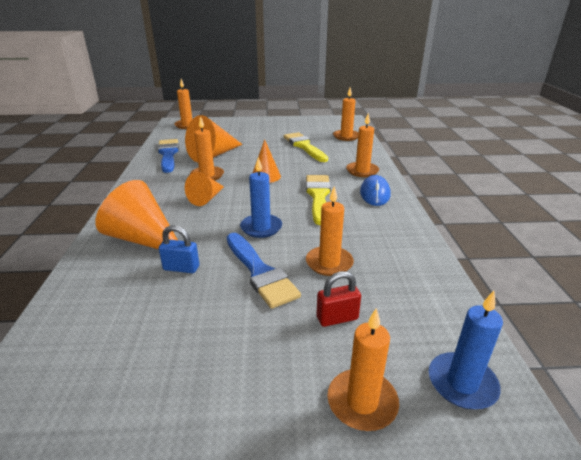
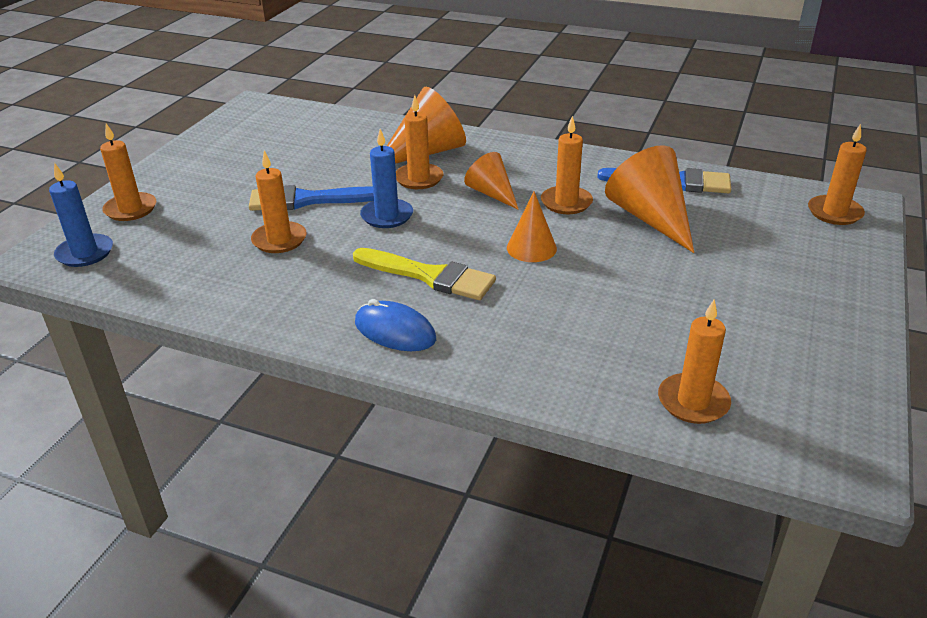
camera: 115 degrees right, 5 degrees up
blue padlock [159,225,199,273] -> none
yellow brush [284,132,328,162] -> none
red padlock [316,271,361,327] -> none
orange candle [346,113,379,177] -> orange candle moved to [396,95,443,189]

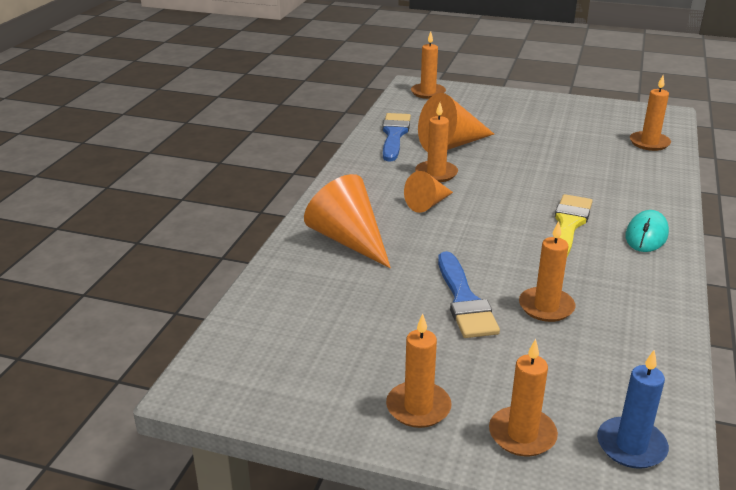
camera: 95 degrees left, 5 degrees down
blue mouse [355,299,436,351] -> turquoise mouse [625,210,669,252]
blue candle [360,129,413,228] -> none
orange candle [396,95,443,189] -> orange candle moved to [386,314,452,428]
orange cone [507,192,557,262] -> none

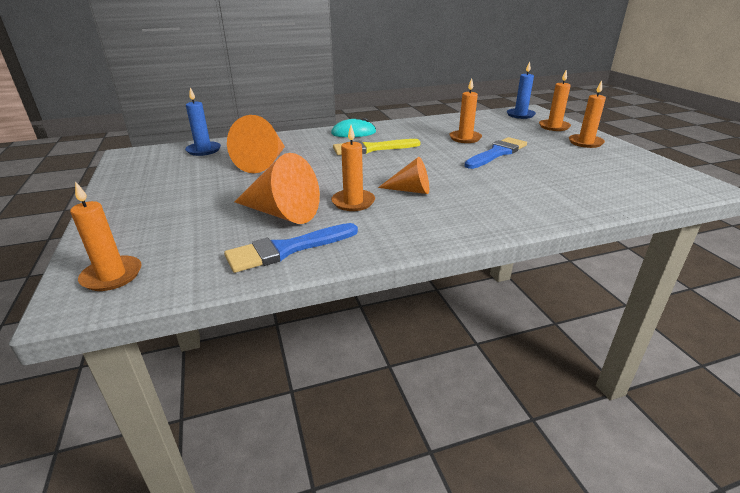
camera: 125 degrees left, 0 degrees up
orange cone [304,174,391,268] -> orange cone moved to [227,115,285,173]
orange candle [630,76,671,151] -> blue candle [185,87,221,156]

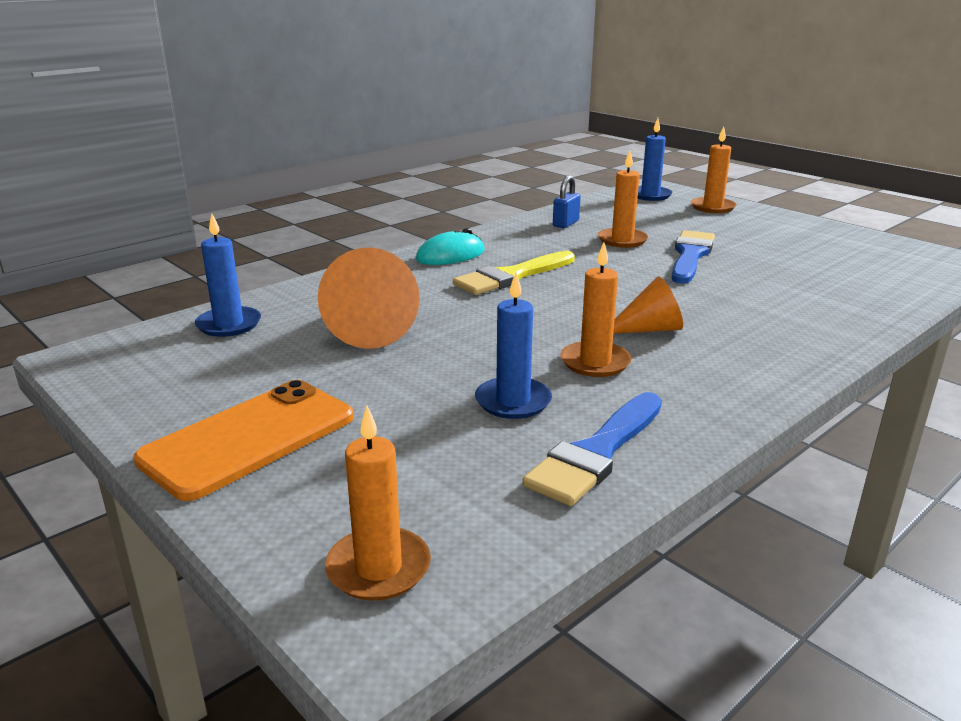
camera: 25 degrees left, 5 degrees down
orange cone [234,153,320,224] -> blue candle [475,273,552,419]
orange candle [569,80,606,148] -> none
none -> orange phone [133,380,354,501]
none -> blue padlock [553,175,581,228]

